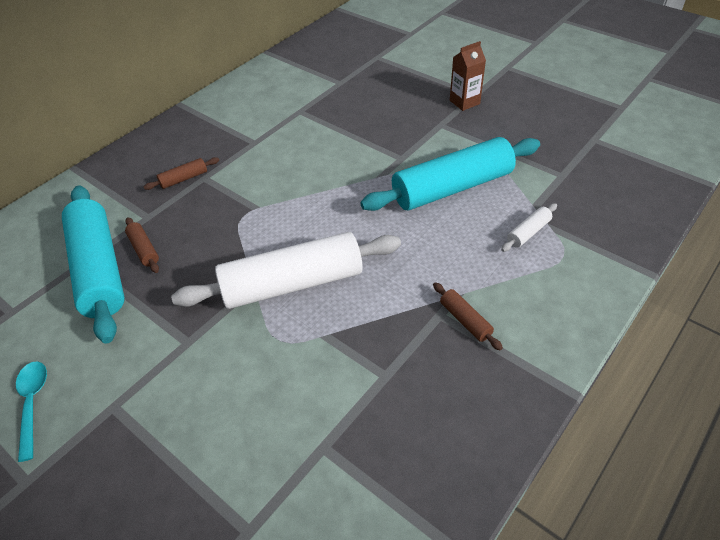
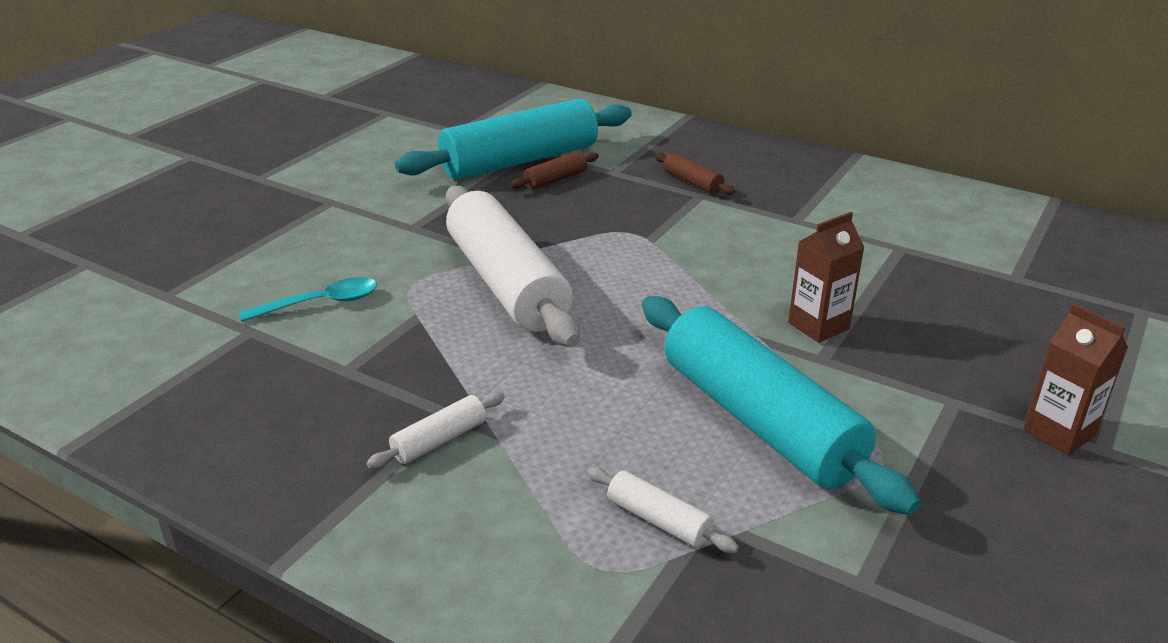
camera: 80 degrees right, 15 degrees down
turquoise spoon [16,362,47,462] -> turquoise spoon moved to [239,277,377,322]
brown rolling pin [433,282,503,351] -> white rolling pin [366,392,505,469]
none -> brown carton [788,212,865,343]

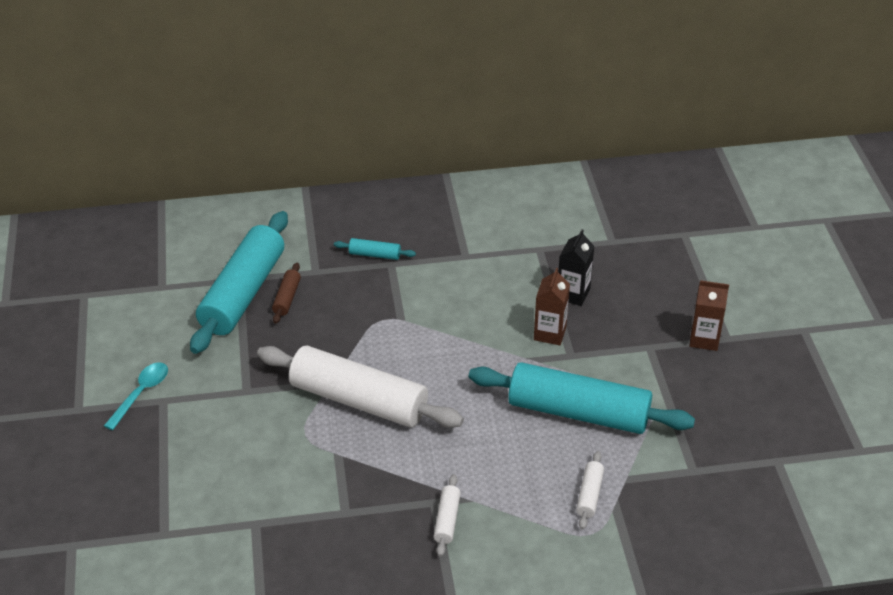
camera: 40 degrees left, 10 degrees up
turquoise spoon [239,277,377,322] -> turquoise spoon moved to [104,362,168,430]
white rolling pin [587,467,739,553] -> white rolling pin turned 75 degrees counterclockwise [576,451,604,529]
brown rolling pin [654,152,735,195] -> turquoise rolling pin [334,238,416,260]
none -> black carton [558,229,595,306]

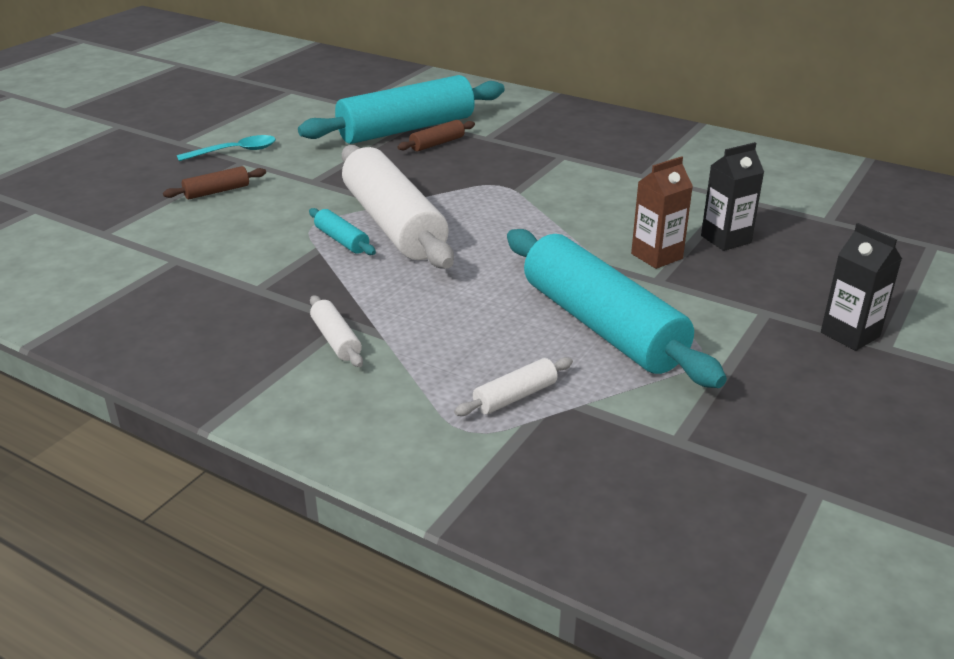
camera: 40 degrees right, 10 degrees down
turquoise rolling pin [334,238,416,260] -> turquoise rolling pin moved to [309,208,376,255]
white rolling pin [434,474,461,557] -> white rolling pin turned 75 degrees counterclockwise [310,295,363,367]
brown carton [689,280,729,351] -> black carton [821,223,902,351]
none -> brown rolling pin [163,166,266,199]

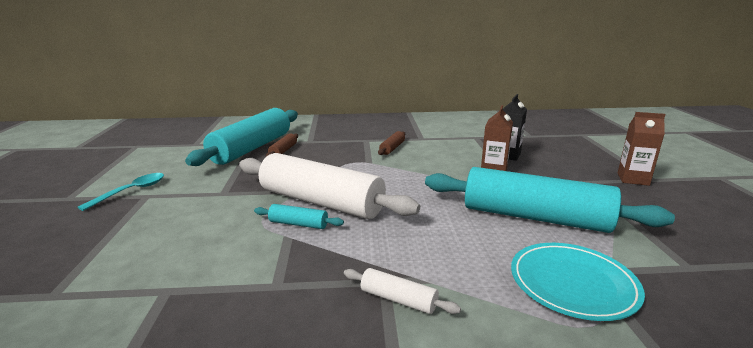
camera: 35 degrees left, 10 degrees down
brown rolling pin [163,166,266,199] -> brown rolling pin moved to [378,131,406,155]
white rolling pin [454,357,573,416] -> turquoise plate [511,243,645,321]
black carton [821,223,902,351] -> brown carton [618,112,666,186]

